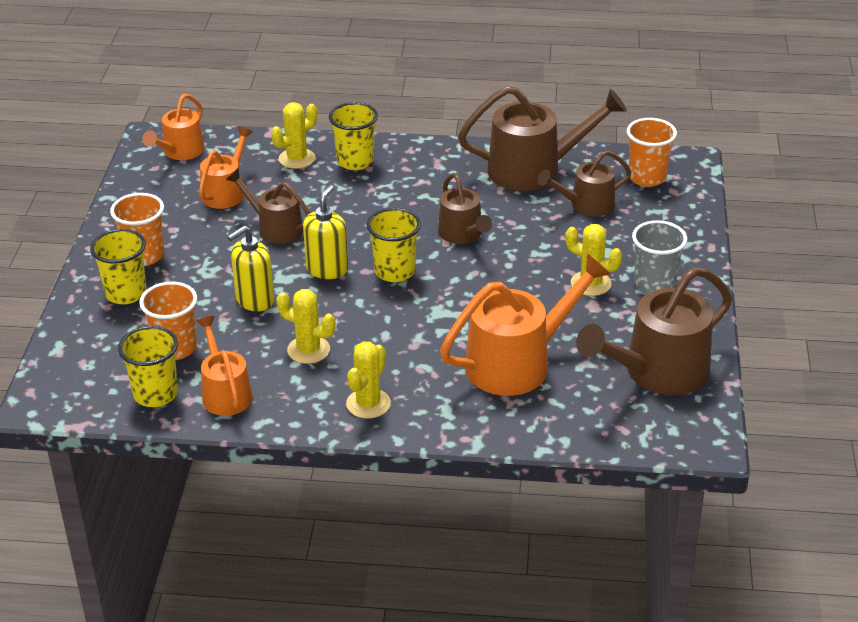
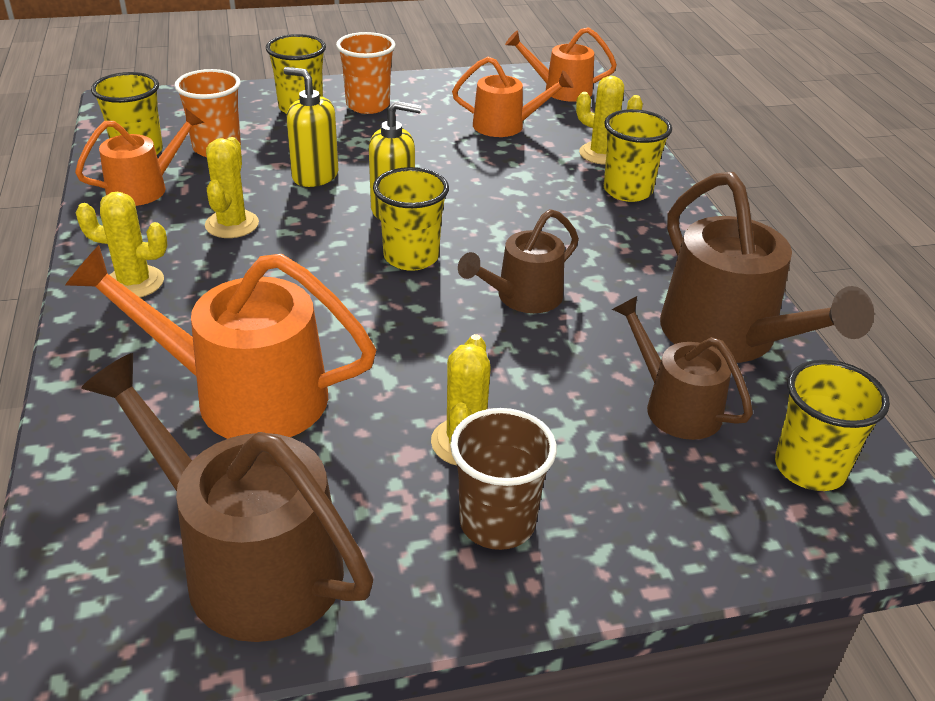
camera: 70 degrees right, 0 degrees up
brown watering can [226,169,310,244] -> none
orange watering can [440,253,611,396] -> orange watering can turned 150 degrees clockwise [65,245,376,439]
orange cup [627,118,677,187] -> yellow cup [775,360,890,491]
grey cup [632,220,687,294] -> brown cup [450,408,557,550]

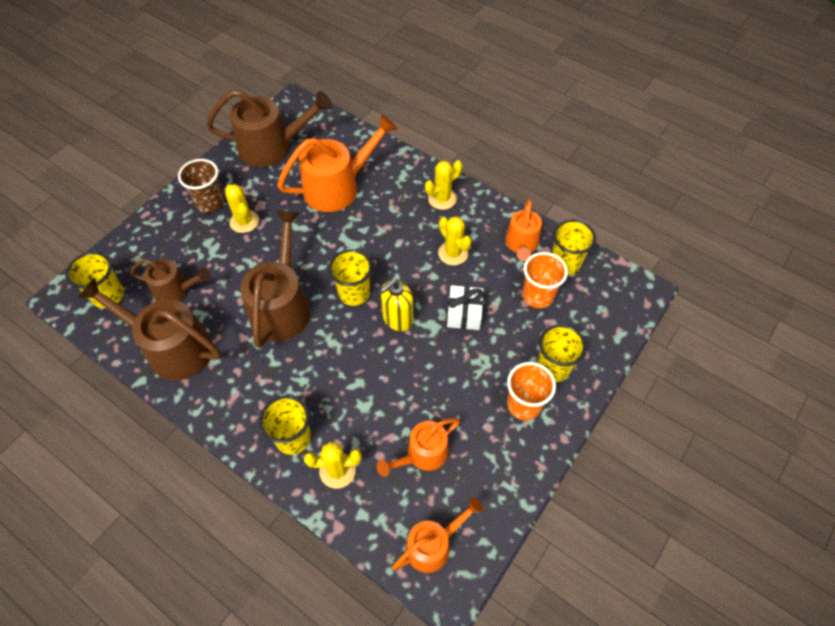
camera: 140 degrees right, 20 degrees up
yellow soap dispenser [283,67,338,187] -> white gift [447,285,484,330]
brown watering can [458,209,579,313] -> brown watering can [240,210,310,348], size x1.68

